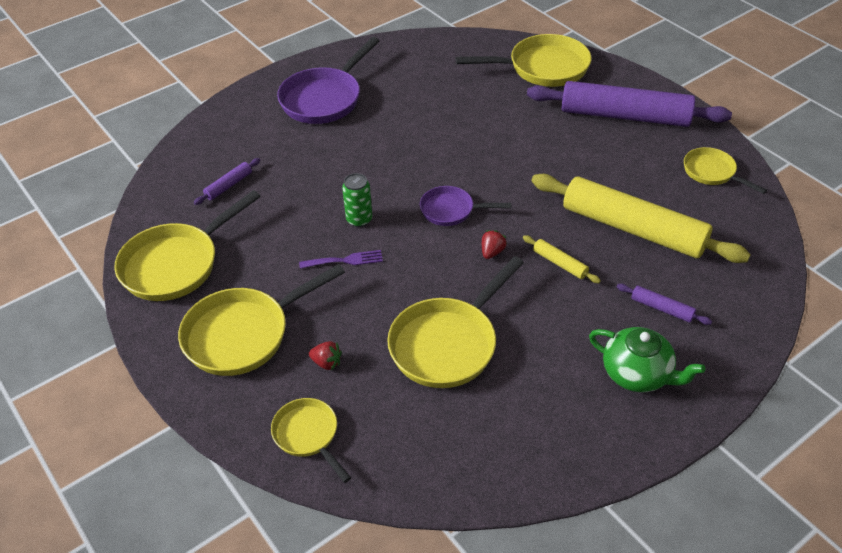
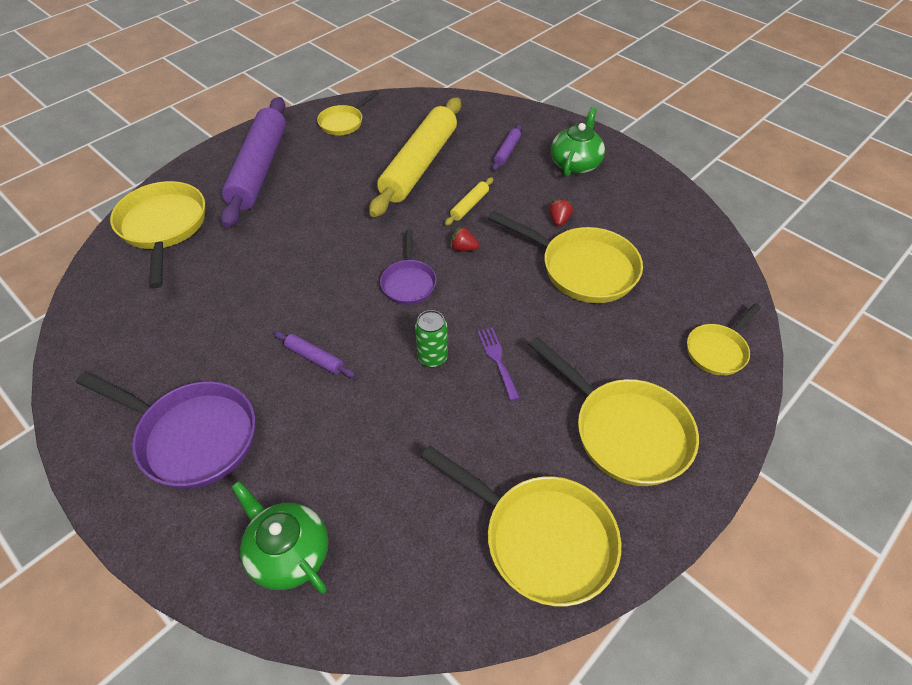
camera: 100 degrees left, 5 degrees up
purple rolling pin [194,158,260,205] -> purple rolling pin moved to [274,331,355,378]
red strawberry [309,341,342,370] -> red strawberry moved to [549,198,573,226]
none -> green teapot [231,481,328,594]

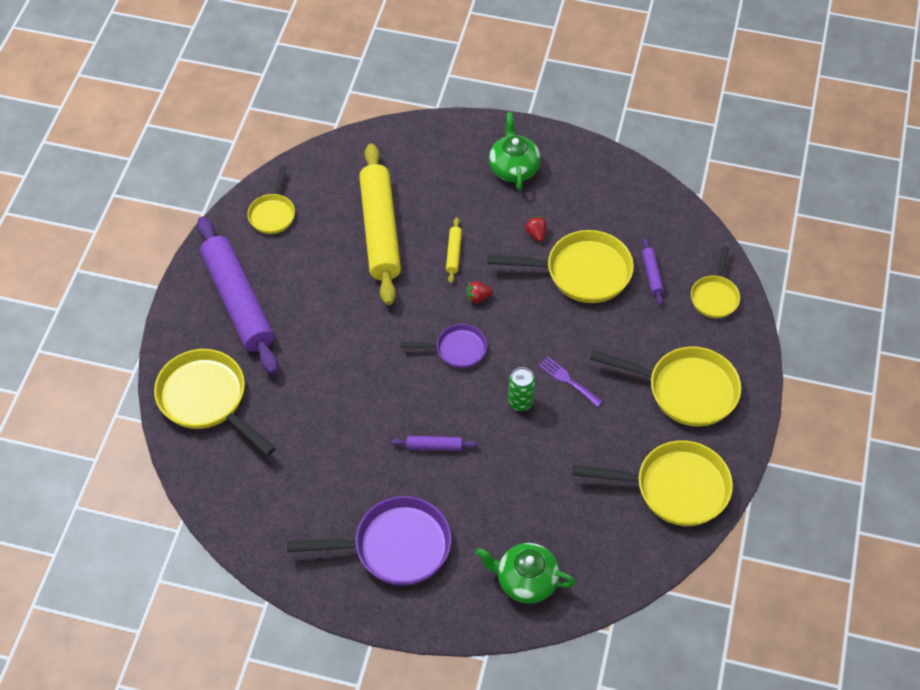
camera: 30 degrees left, 5 degrees up
purple pan [380,229,437,305] -> purple pan turned 60 degrees counterclockwise [401,324,487,368]
purple rolling pin [492,125,522,171] -> purple rolling pin moved to [642,238,664,305]

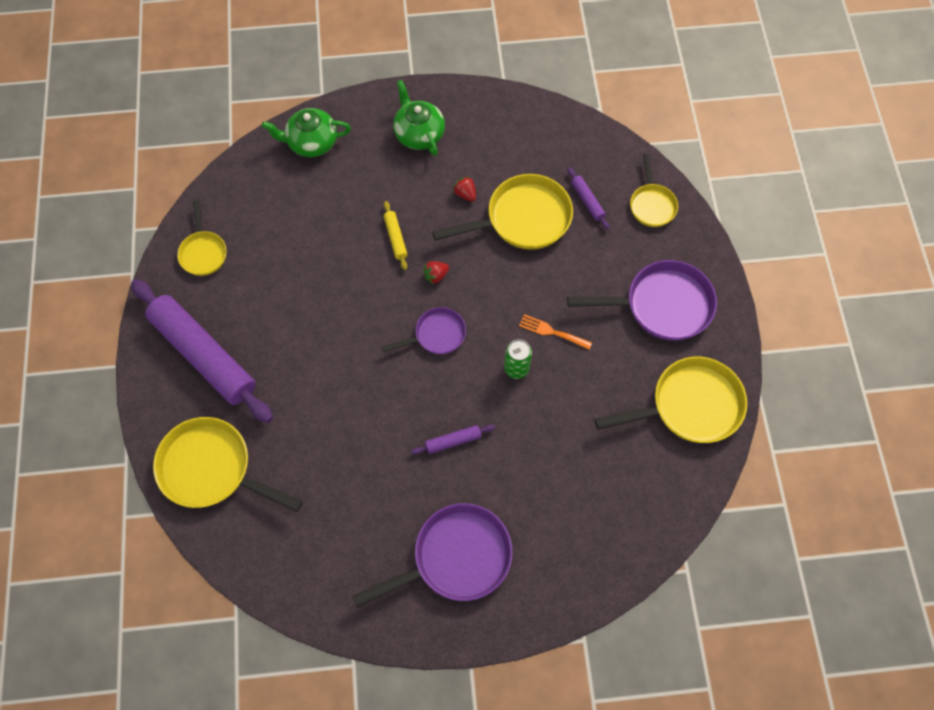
camera: 20 degrees left, 10 degrees up
yellow rolling pin [359,143,401,305] -> none
green teapot [476,543,576,604] -> green teapot moved to [262,108,351,157]
purple fork [539,357,603,407] -> orange fork [519,314,592,350]
yellow pan [590,346,741,427] -> purple pan [567,260,717,341]

